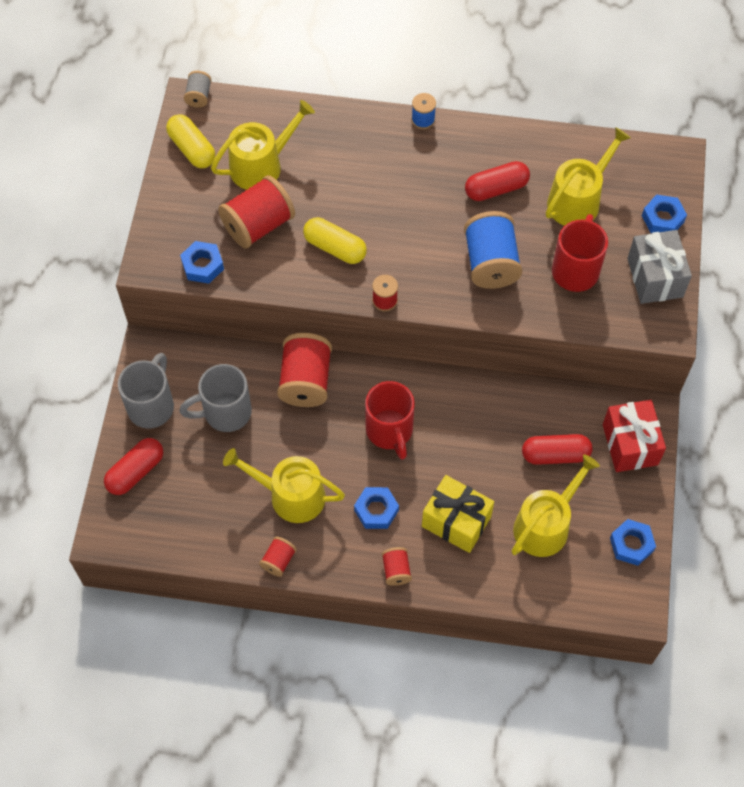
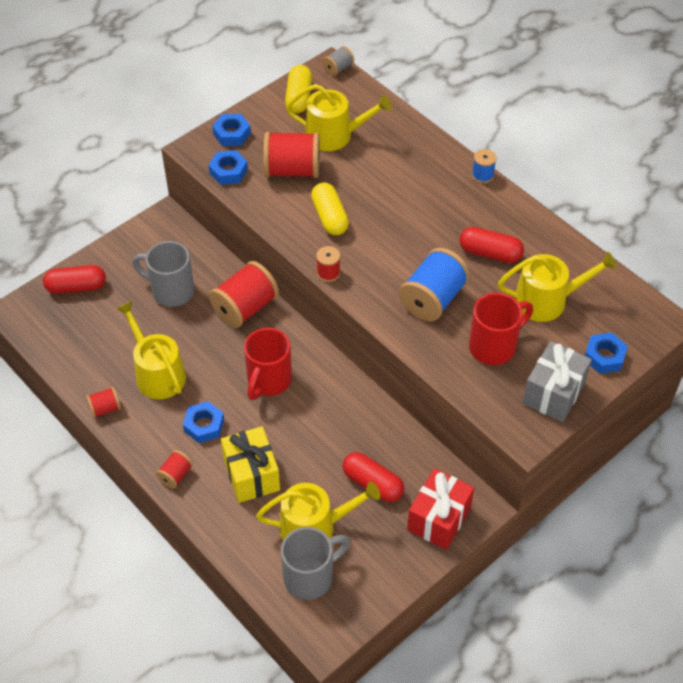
camera: 40 degrees right, 10 degrees down
grey mug [118,353,174,429] -> grey mug moved to [281,527,351,600]
blue nut [610,519,656,566] -> blue nut moved to [212,114,251,146]

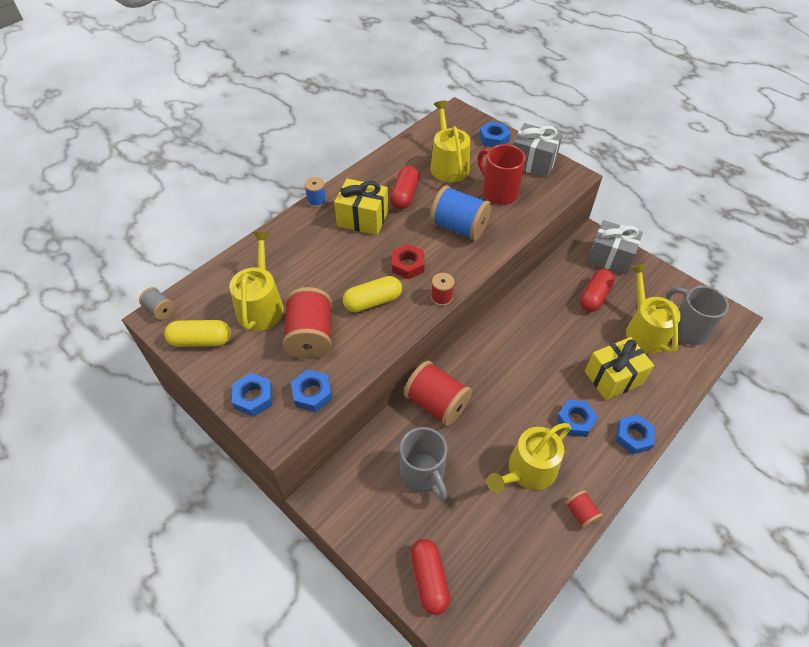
camera: 95 degrees left, 0 degrees up
grey mug [132,241,195,307] -> grey mug turned 45 degrees counterclockwise [400,427,447,501]
red spool [156,450,193,488] -> blue nut [616,414,655,455]
red mug [244,328,292,400] -> none
red gift [407,468,474,550] -> grey gift [588,220,643,275]
none -> yellow gift [334,179,388,235]
none -> red nut [392,244,424,279]

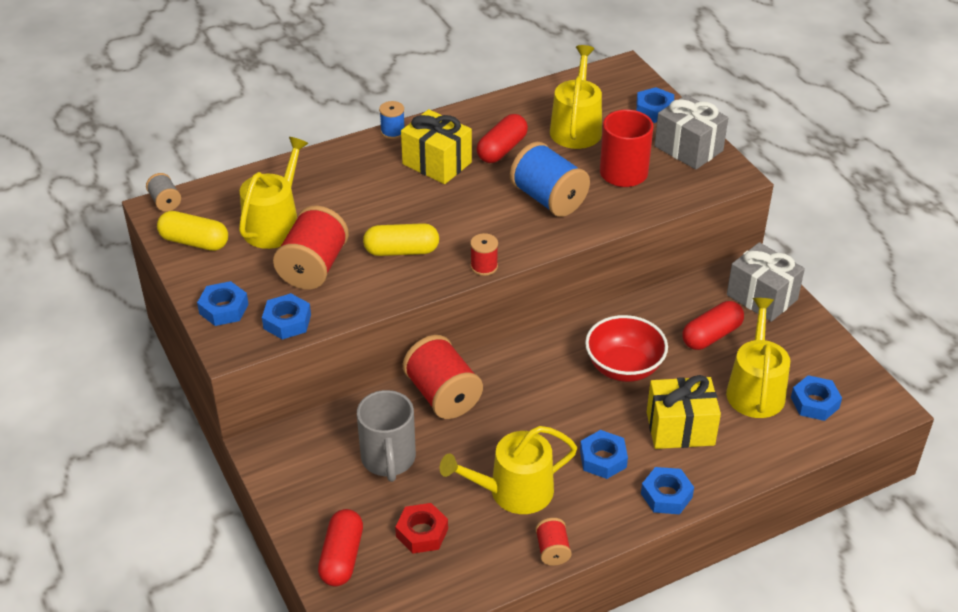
camera: 20 degrees right, 10 degrees down
red nut [392,244,424,279] -> red nut moved to [395,503,448,554]
grey mug [666,286,729,345] -> blue nut [791,375,842,421]
none -> red bowl [585,315,668,382]

